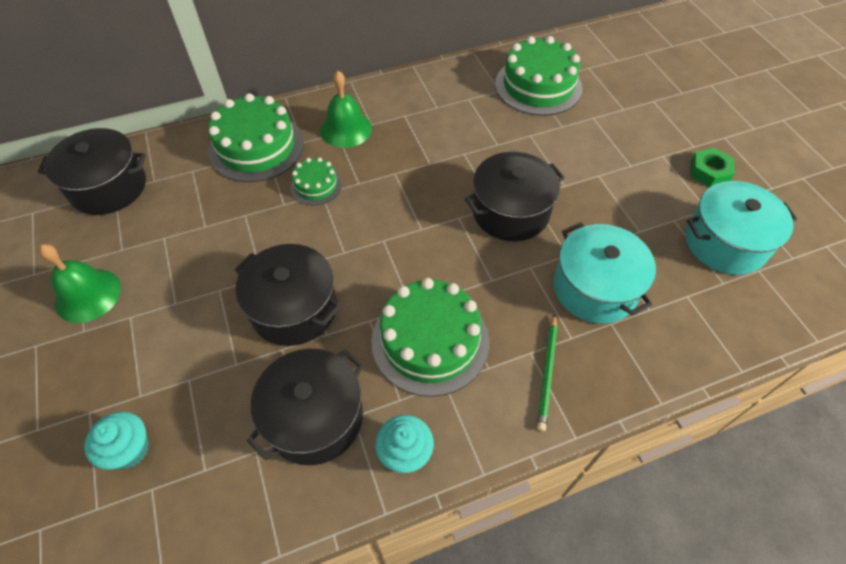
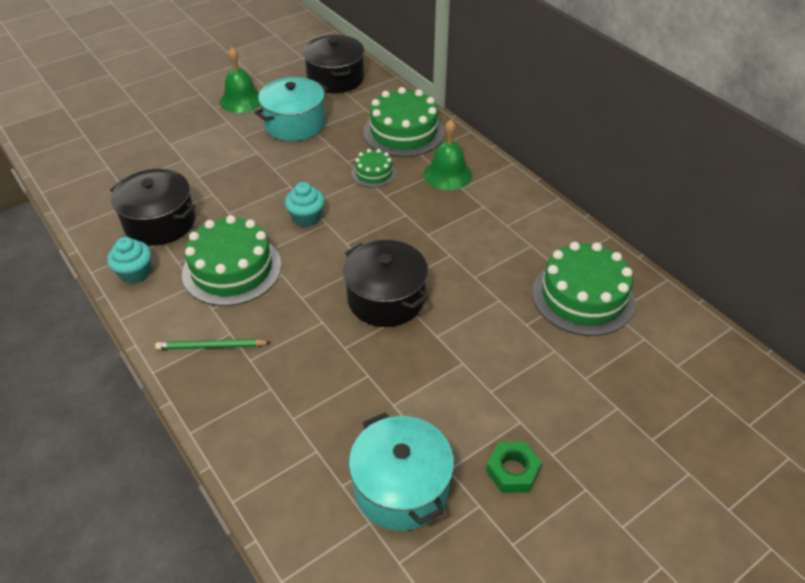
camera: 75 degrees right, 10 degrees down
turquoise cupcake [84,412,149,470] -> turquoise cupcake moved to [285,182,325,227]
black pot [235,244,340,346] -> none
turquoise pot [553,222,656,323] -> turquoise pot moved to [255,77,328,141]

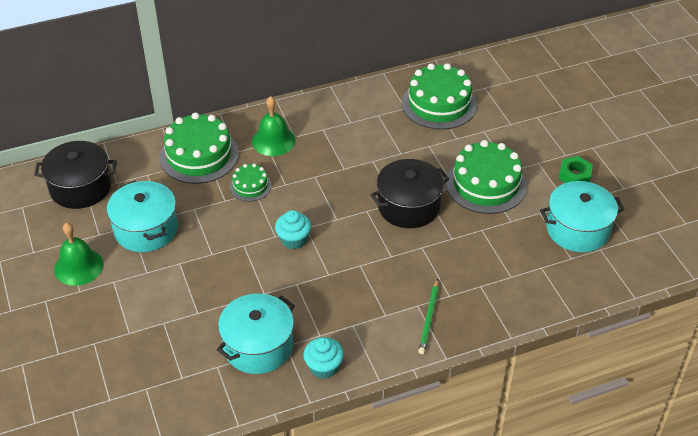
camera: 75 degrees left, 0 degrees up
black pot [110,169,196,246] -> turquoise pot [217,293,295,374]
green cake [182,215,282,306] -> green cake moved to [446,140,527,214]

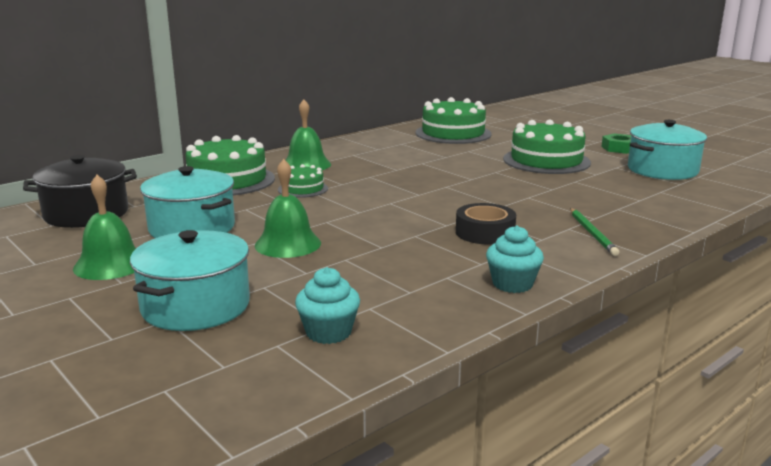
camera: 20 degrees left, 25 degrees down
turquoise pot [217,293,295,374] -> turquoise pot moved to [130,230,250,331]
turquoise cupcake [275,210,311,249] -> turquoise cupcake moved to [295,267,360,344]
black pot [370,159,449,228] -> none
none -> green bell [255,159,321,258]
none -> black tape [456,203,516,245]

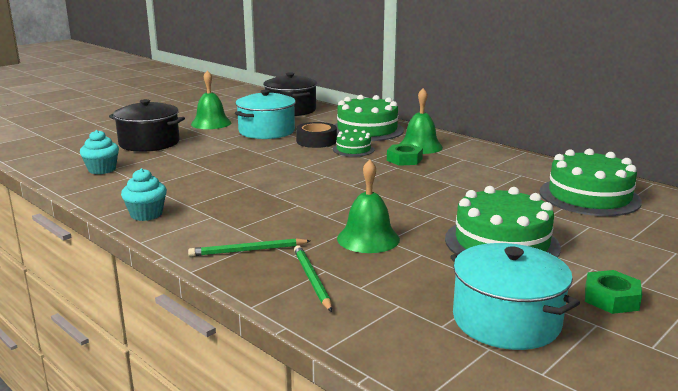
camera: 85 degrees right, 0 degrees up
turquoise pot [130,230,250,331] -> black pot [109,99,185,152]
green bell [255,159,321,258] -> green bell moved to [337,159,400,253]
black tape [456,203,516,245] -> black tape moved to [296,122,337,148]
none -> green pencil [294,245,332,312]
none -> green nut [387,144,423,166]

